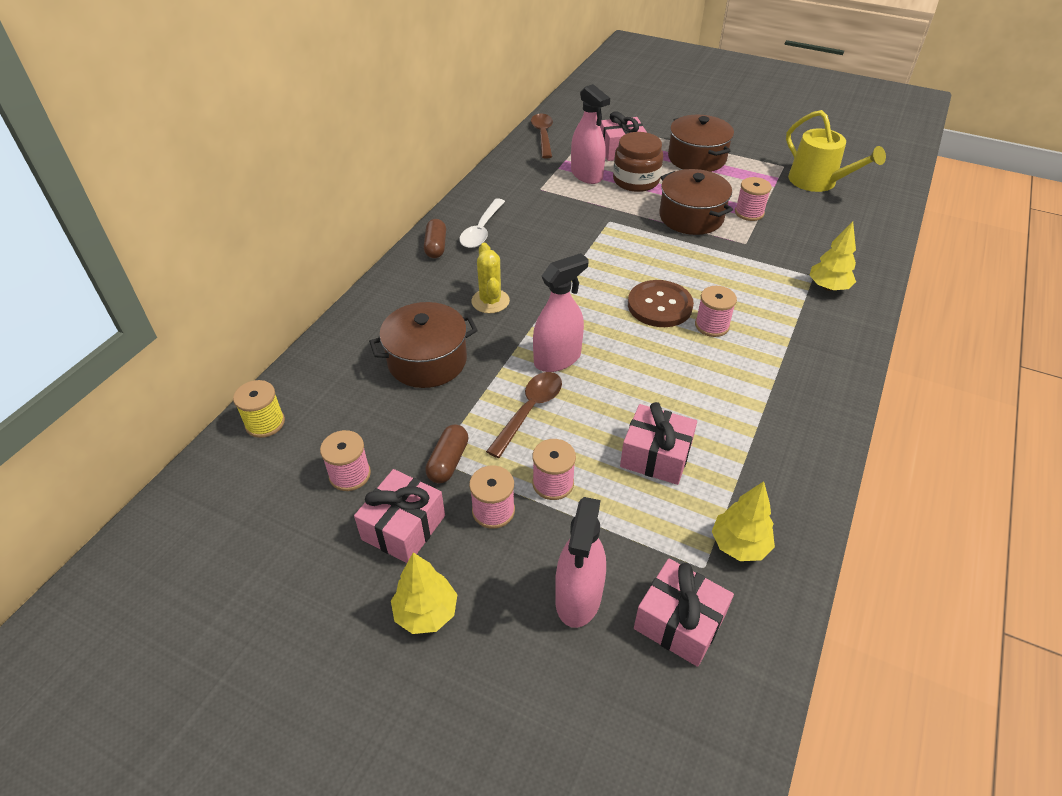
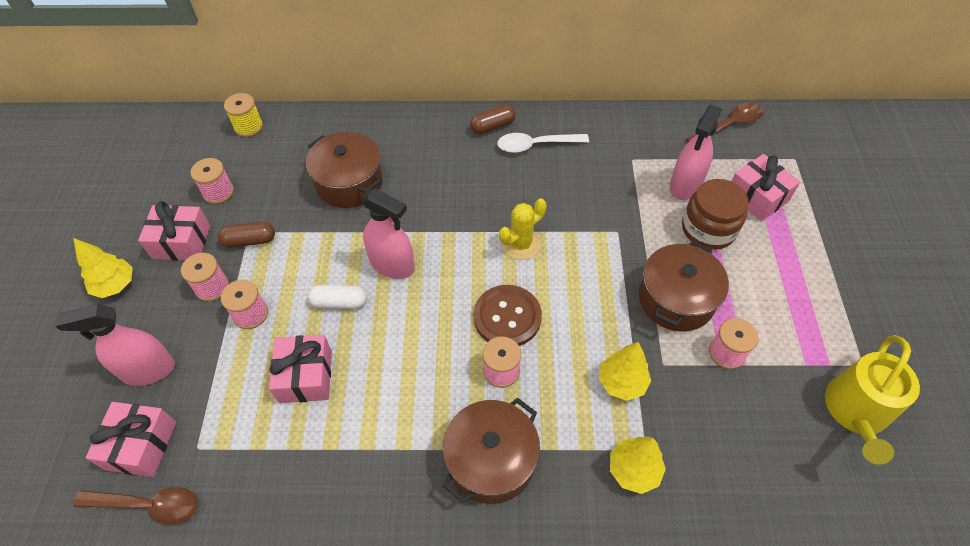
camera: 65 degrees right, 10 degrees up
yellow cactus [471,243,510,313] -> yellow cactus moved to [499,198,547,260]
brown spoon [486,372,562,458] -> brown spoon moved to [73,487,198,525]
brown pot [668,115,734,172] -> brown pot moved to [443,398,540,504]
yellow tree [712,481,775,561] -> yellow tree moved to [599,342,651,401]
none -> white capsule [308,285,367,309]

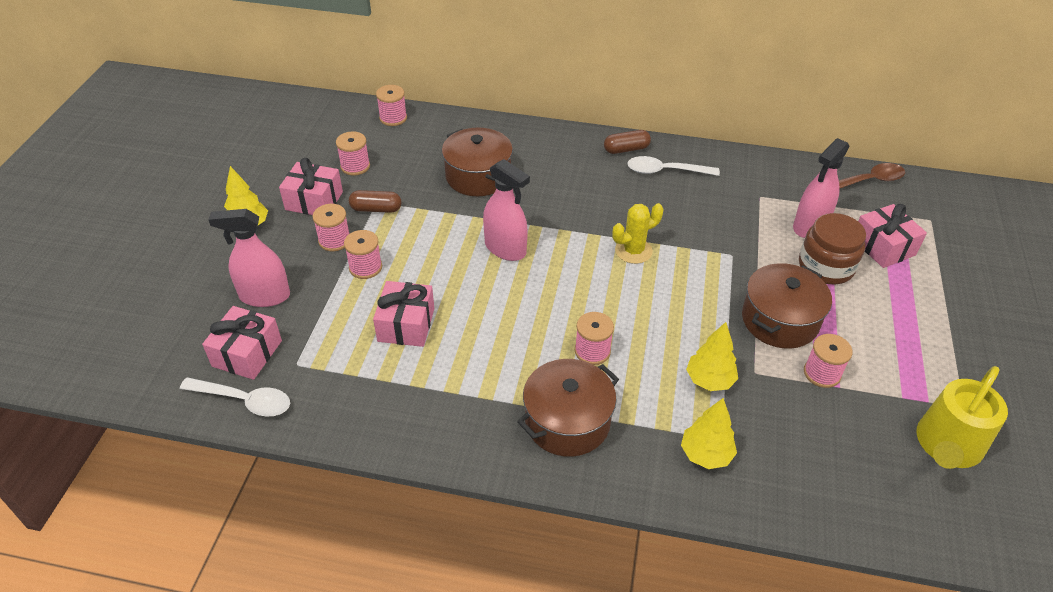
camera: 10 degrees right, 10 degrees down
brown spoon [73,487,198,525] -> white spoon [180,377,290,417]
yellow spool [224,93,263,137] -> pink spool [376,85,407,126]
white capsule [308,285,367,309] -> none
brown button [474,285,542,346] -> none

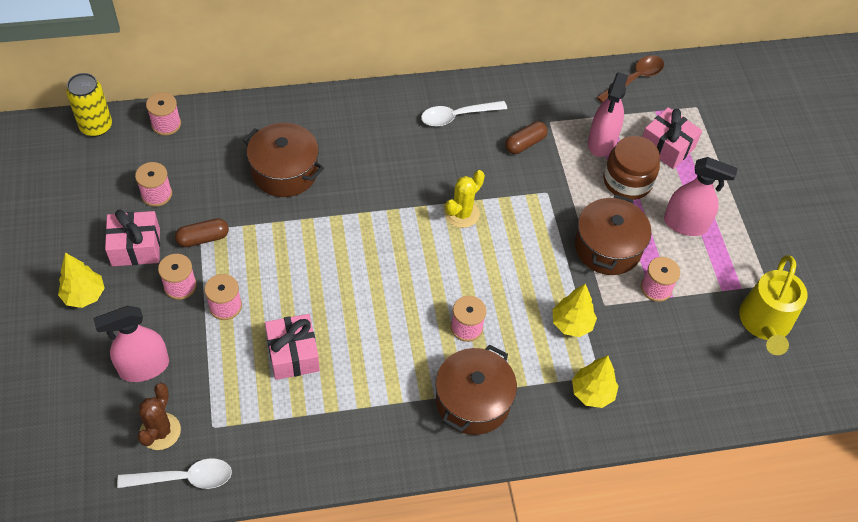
camera: 25 degrees left, 10 degrees up
pink gift [202,306,282,380] -> brown cactus [137,383,181,450]
pink spray bottle [483,159,530,261] -> pink spray bottle moved to [664,157,738,236]
brown capsule [604,130,651,154] -> brown capsule moved to [505,121,548,154]
none -> yellow can [66,73,112,137]

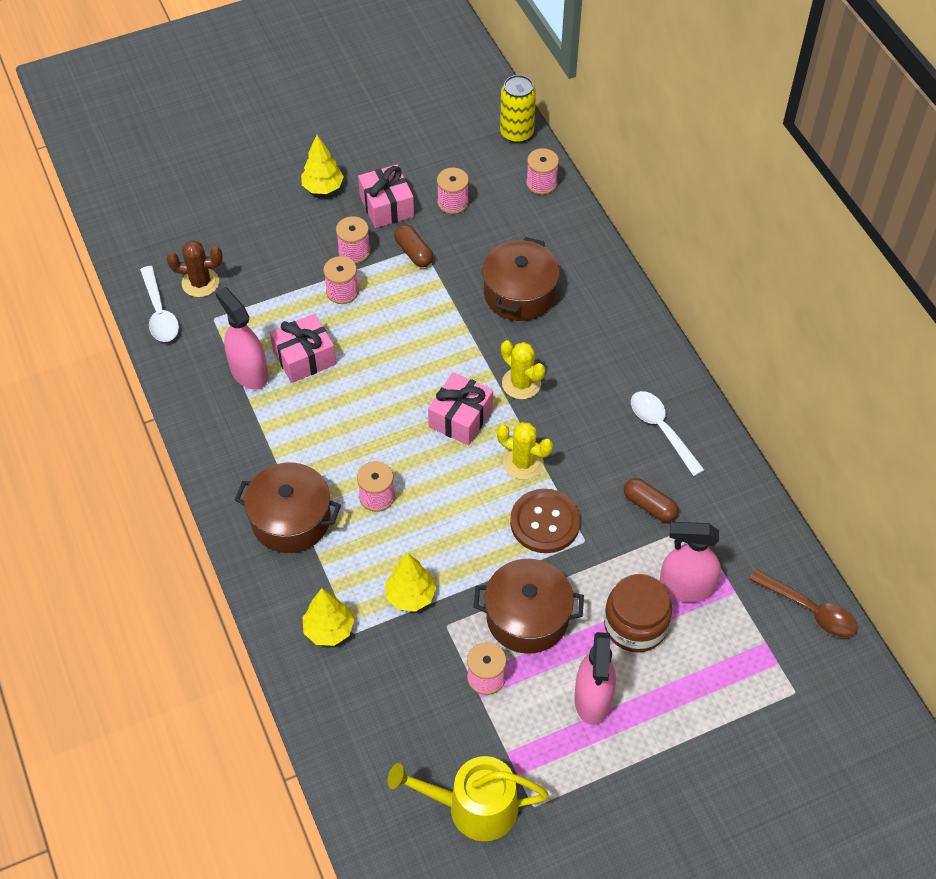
camera: 80 degrees right, 0 degrees up
pink spray bottle [94,306,169,382] -> pink spray bottle moved to [215,287,268,390]
pink gift [642,107,702,169] -> pink gift moved to [428,372,493,445]
none -> yellow cactus [501,340,545,399]
none -> brown button [510,489,580,553]

